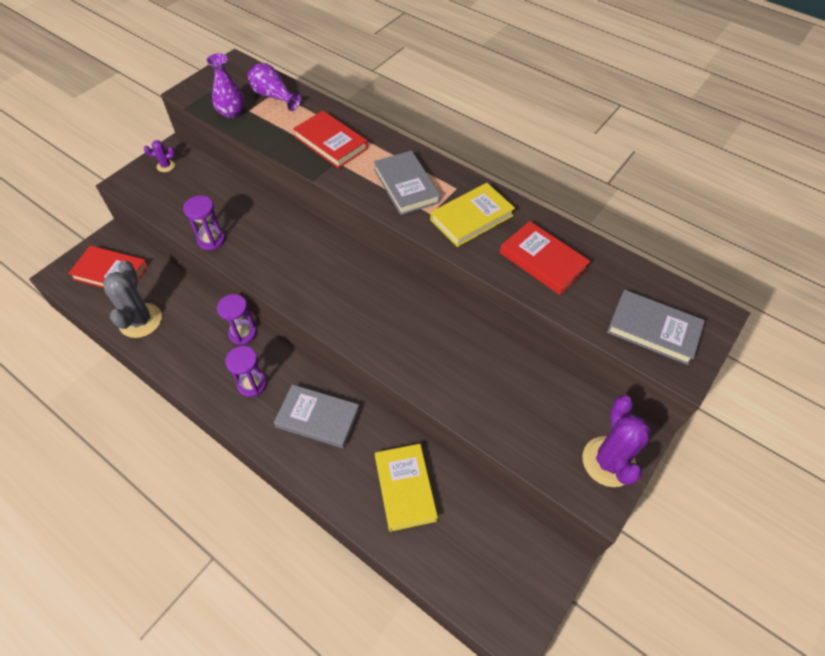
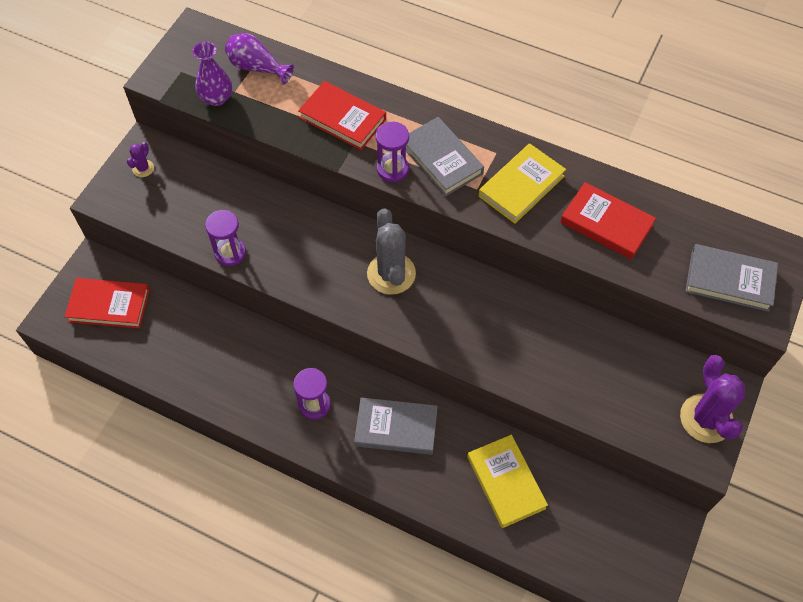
camera: 10 degrees left, 5 degrees up
grey cactus [103,261,162,338] -> grey cactus moved to [367,208,416,295]
purple cactus [144,140,175,172] -> purple cactus turned 45 degrees counterclockwise [127,142,154,177]
purple hourglass [217,294,257,345] -> purple hourglass moved to [376,122,409,182]

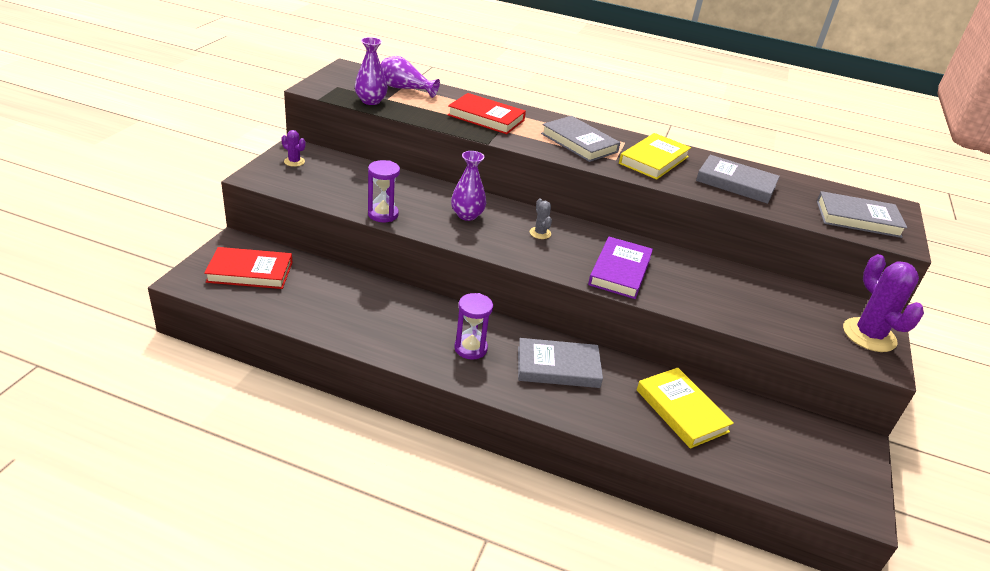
camera: 10 degrees left, 25 degrees down
purple cactus [127,142,154,177] -> purple cactus turned 75 degrees counterclockwise [281,130,305,167]
grey cactus [367,208,416,295] -> grey cactus [530,198,552,239], size x0.47
purple hourglass [376,122,409,182] -> none
red book [560,182,656,260] -> grey book [696,155,780,204]
none -> purple vase [451,151,486,221]
none -> purple book [588,236,653,299]

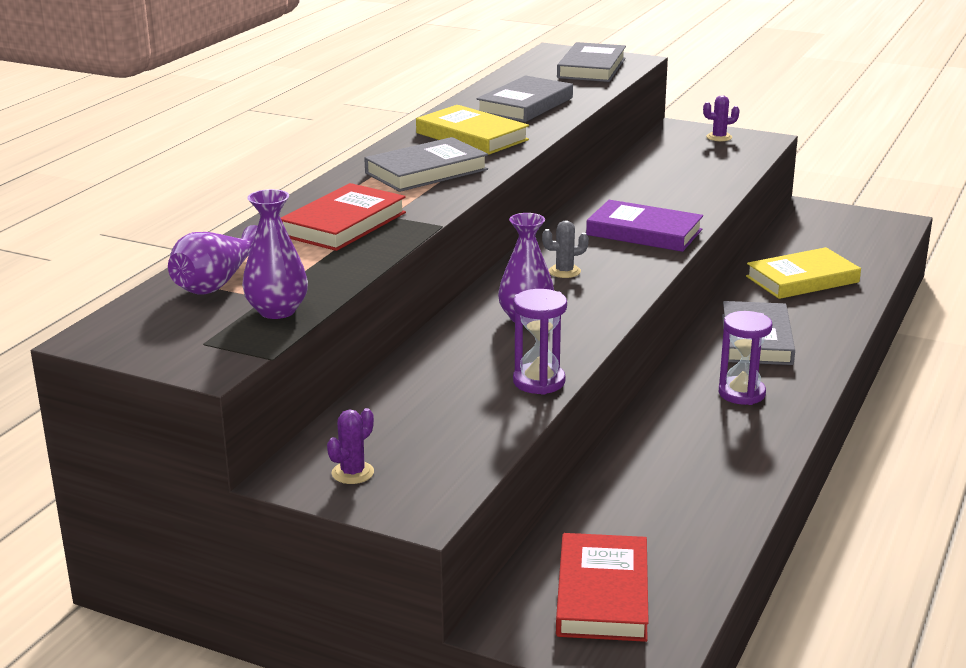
camera: 80 degrees left, 10 degrees down
purple cactus [843,254,924,352] -> purple cactus [703,95,740,141], size x0.47

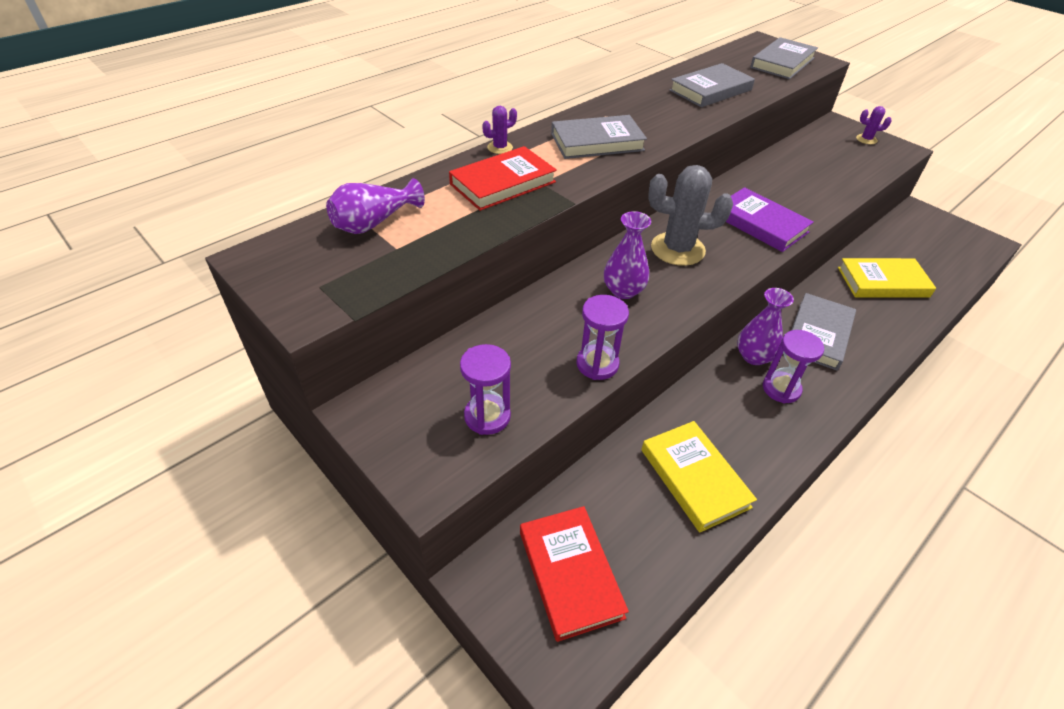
camera: 20 degrees right, 20 degrees up
purple vase [242,189,308,319] -> purple vase moved to [737,288,794,365]
purple cactus [327,408,374,484] -> purple cactus moved to [482,106,517,154]
yellow book [416,105,529,155] -> yellow book moved to [641,421,757,532]
grey cactus [542,220,589,278] -> grey cactus [648,165,733,266], size x2.12
red book [556,533,649,642] -> red book turned 45 degrees counterclockwise [520,506,629,642]
none -> purple hourglass [460,344,511,435]

